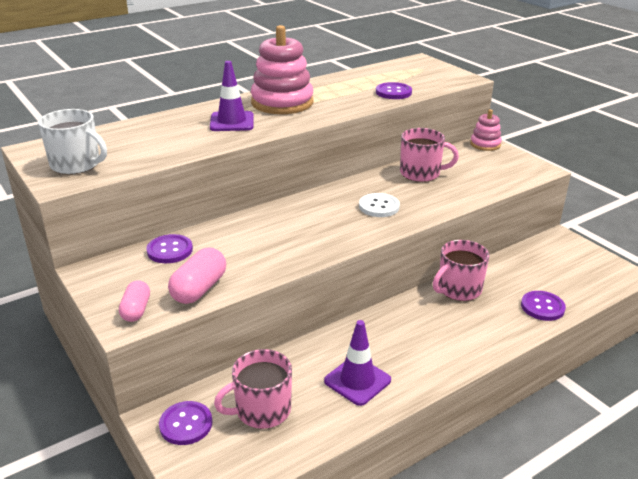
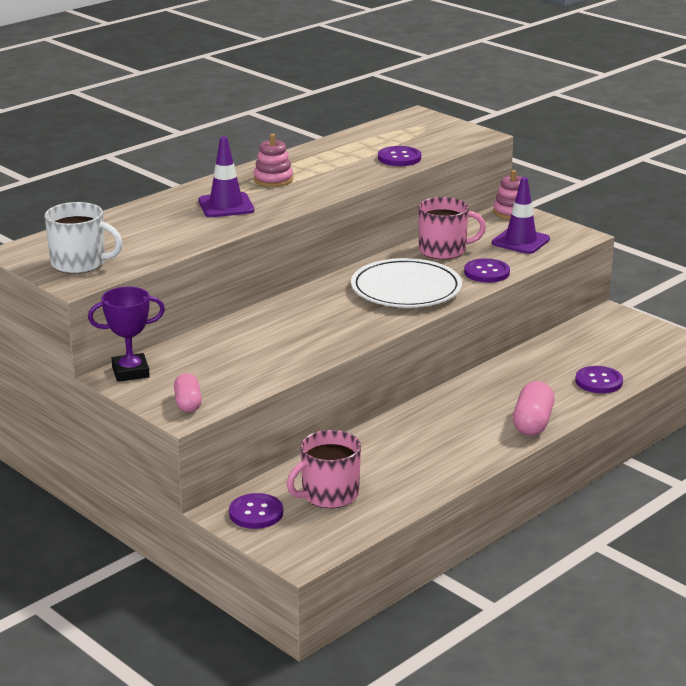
camera: 10 degrees left, 5 degrees down
purple button [146,234,193,263] -> purple button moved to [464,258,510,283]
pink capsule [168,247,226,304] -> pink capsule moved to [513,381,555,435]
pink stacking toy [251,25,314,114] -> pink stacking toy [254,134,293,187], size x0.53
purple traffic cone [324,320,391,406] -> purple traffic cone moved to [492,177,550,254]
white button [359,193,400,217] -> white plate [351,258,462,307]
pink mug [433,240,489,301] -> none
none -> purple trophy [88,287,165,382]

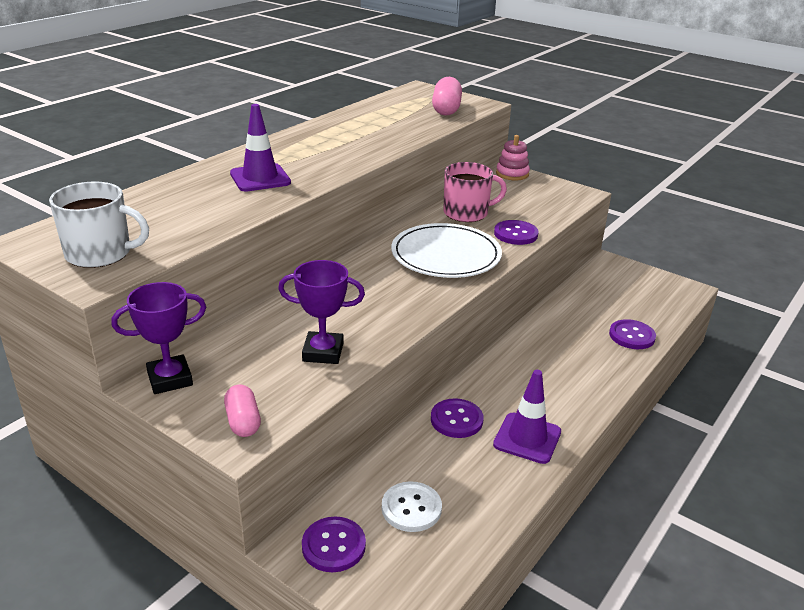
camera: 10 degrees left, 5 degrees up
pink stacking toy [254,134,293,187] -> none
pink mug [287,430,361,508] -> white button [382,481,442,532]
purple button [378,146,421,166] -> purple button moved to [431,398,484,438]
purple traffic cone [492,177,550,254] -> purple traffic cone moved to [493,370,561,464]
pink capsule [513,381,555,435] -> pink capsule moved to [432,77,462,116]
none -> purple trophy [278,260,365,364]

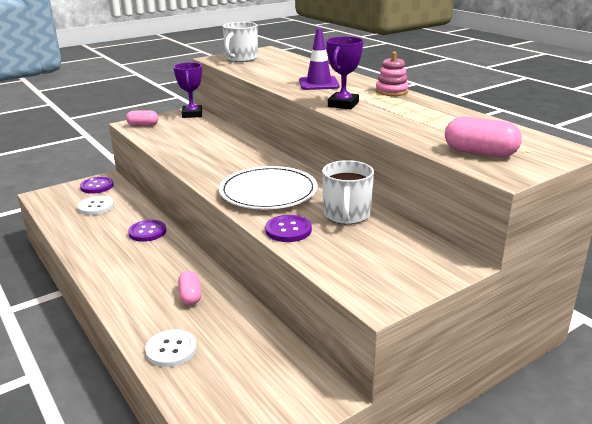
camera: 110 degrees right, 5 degrees down
purple trophy [278,260,365,364] -> purple trophy moved to [326,37,363,109]
pink mug [443,162,507,222] -> white mug [322,160,374,224]
purple traffic cone [493,370,561,464] -> none
pink stacking toy [496,135,530,180] -> pink stacking toy moved to [376,52,409,96]
purple button [609,319,656,349] -> white button [145,329,197,367]
none -> pink capsule [178,271,201,305]

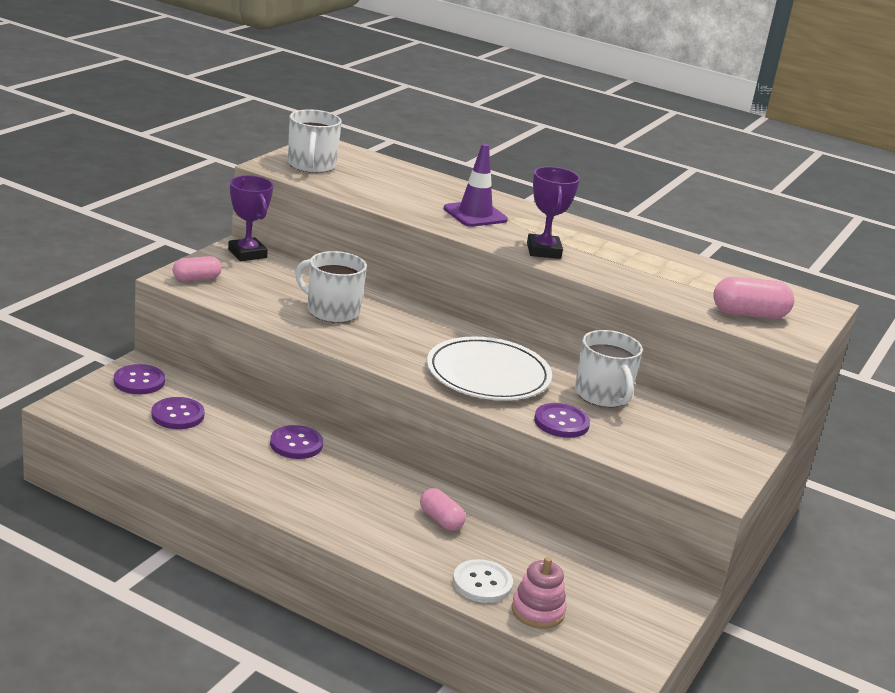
camera: 30 degrees left, 0 degrees up
white button [78,196,114,215] -> purple button [151,397,205,429]
pink stacking toy [376,52,409,96] -> pink stacking toy moved to [512,557,567,629]
none -> white mug [295,251,367,323]

